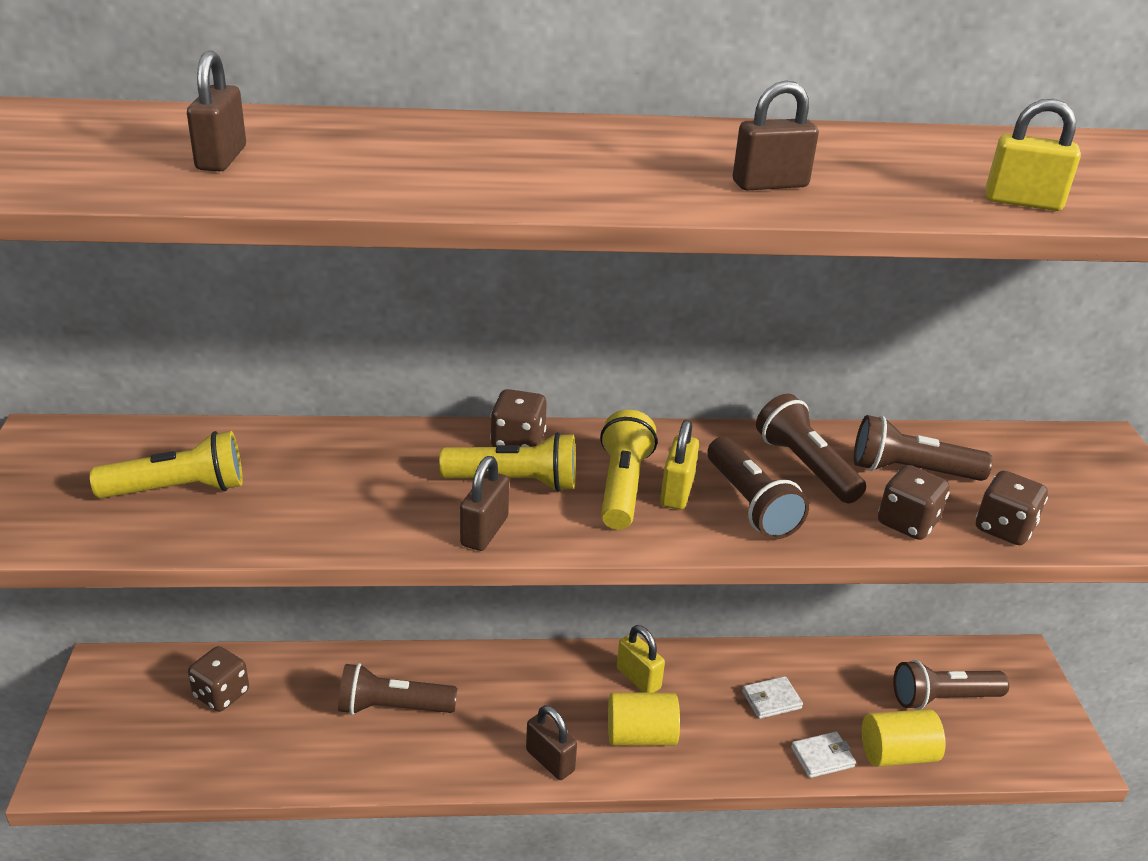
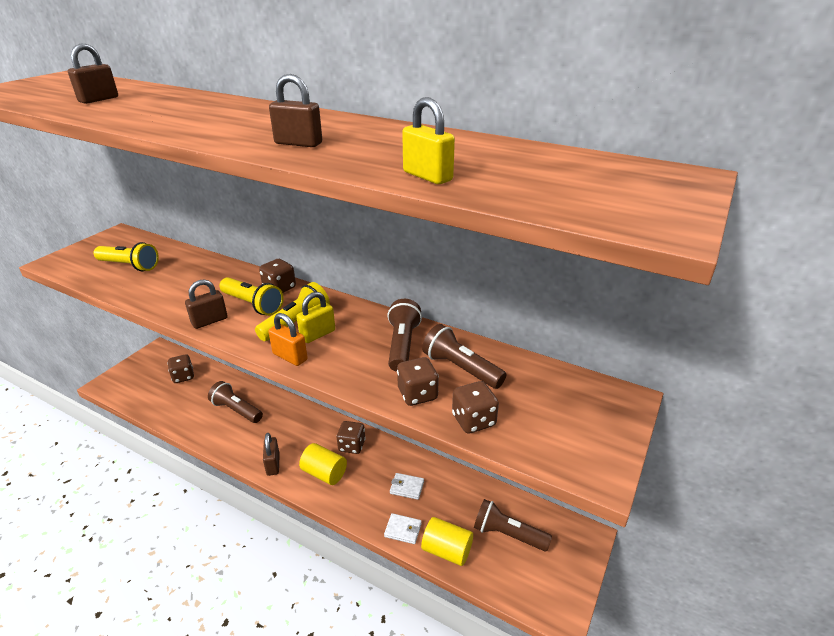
camera: 35 degrees right, 0 degrees up
yellow padlock [617,625,665,693] -> brown dice [336,421,366,454]
brown flashlight [707,437,809,540] -> none
none -> orange padlock [268,313,308,366]

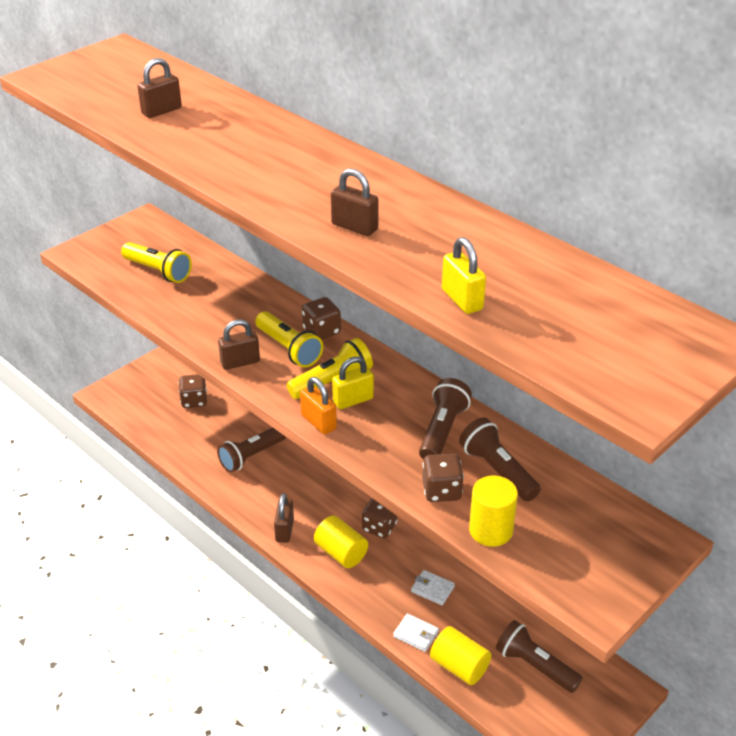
camera: 15 degrees right, 5 degrees up
brown flashlight [208,381,263,423] -> brown flashlight turned 90 degrees counterclockwise [217,428,286,472]
brown dice [452,381,499,434] -> yellow cylinder [469,476,518,547]

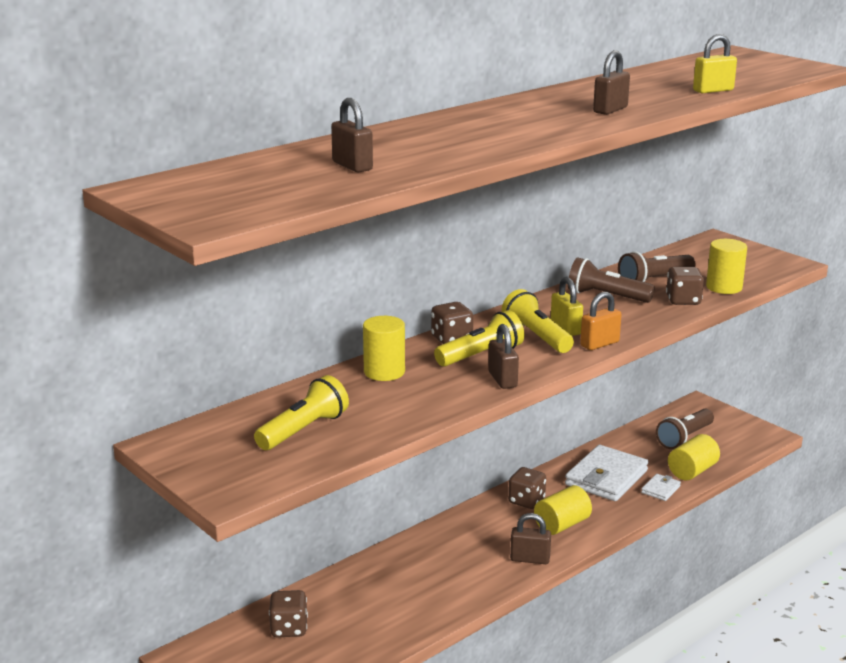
camera: 85 degrees left, 15 degrees down
brown flashlight [217,428,286,472] -> none
white wallet [411,570,455,605] -> white wallet [565,445,648,501], size x2.14
none -> yellow cylinder [363,316,405,381]

